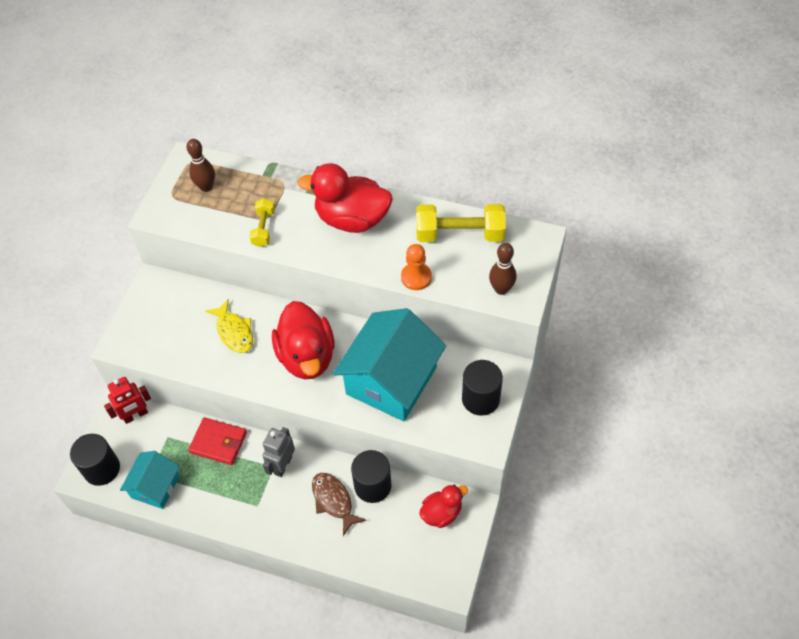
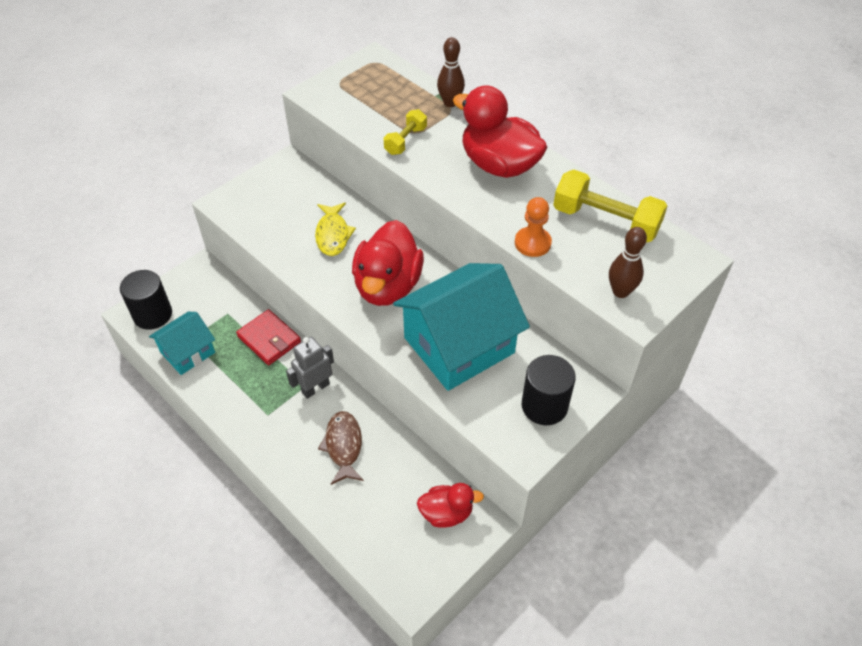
camera: 25 degrees right, 5 degrees down
red robot [104,377,151,424] -> none
brown bowling pin [187,139,215,192] -> brown bowling pin moved to [437,37,465,107]
black cylinder [351,450,392,503] -> none

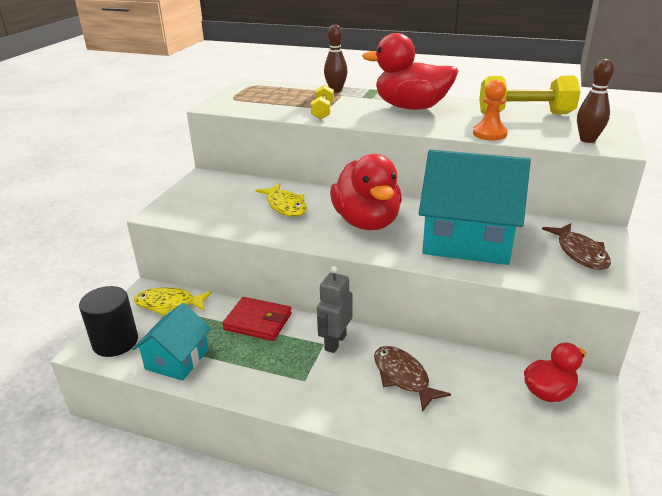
camera: 25 degrees left, 20 degrees down
turquoise house [393,263,530,391] -> turquoise house turned 75 degrees clockwise [419,149,531,265]
black cylinder [522,355,576,425] -> brown fish [542,223,611,270]
none -> yellow fish [134,287,212,316]

